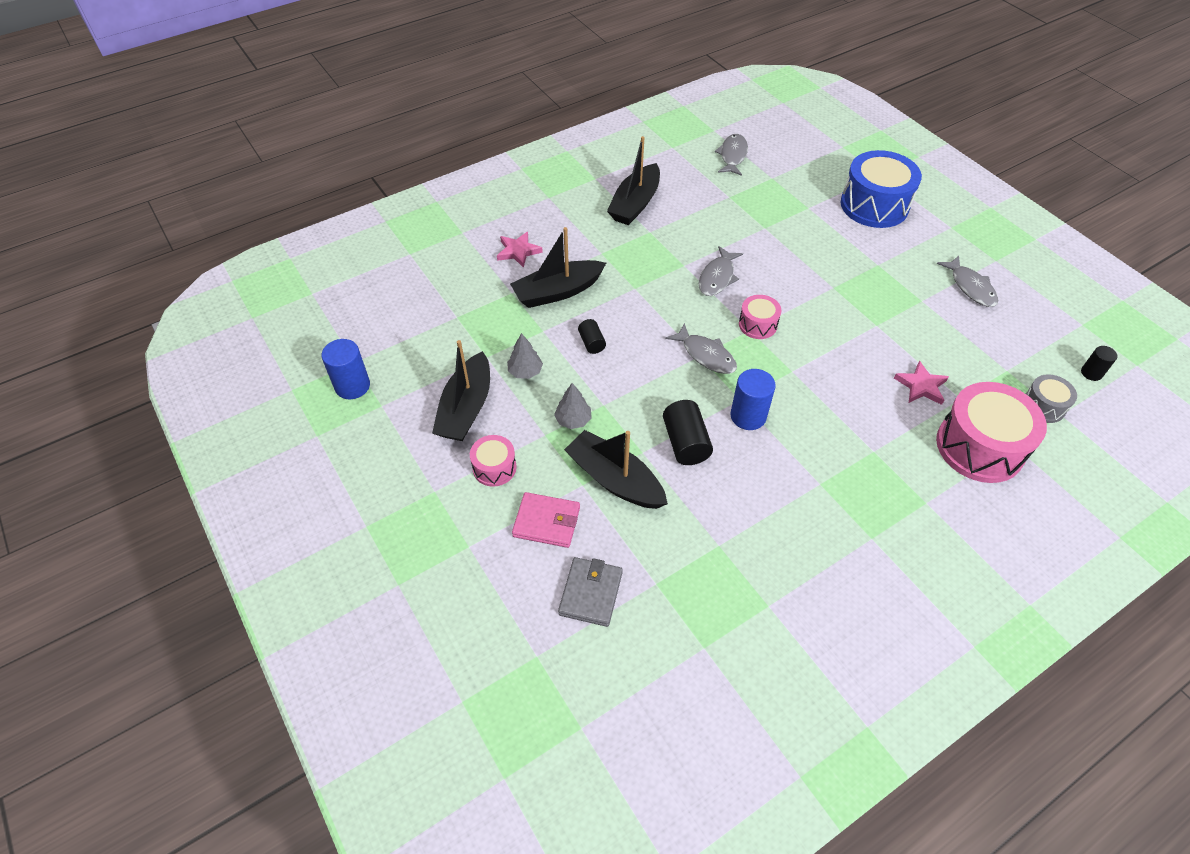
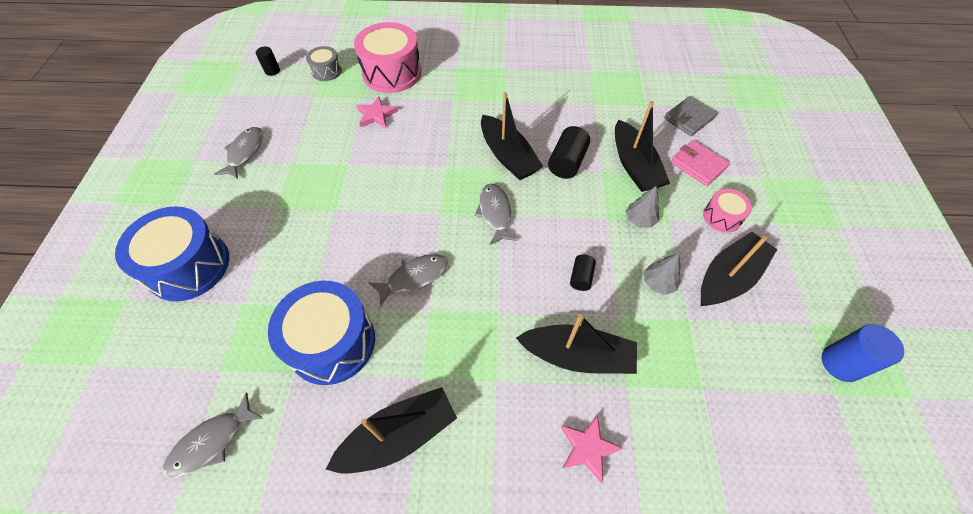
camera: 145 degrees left, 5 degrees up
blue cylinder [730,369,776,430] -> black boat [481,92,543,180]
pink drum [739,295,781,339] -> none
none -> blue drum [268,281,375,385]

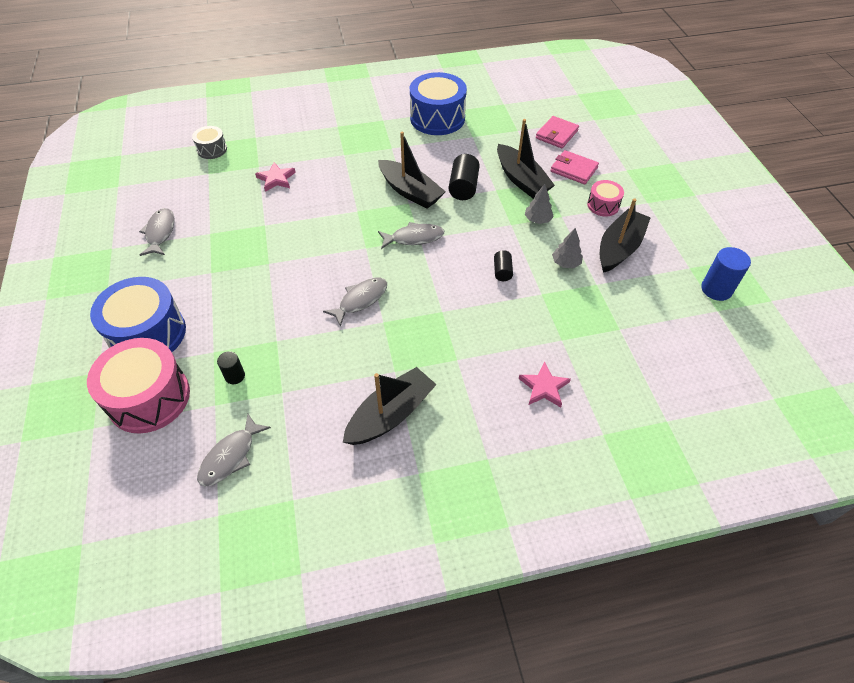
camera: 15 degrees left, 5 degrees down
black cylinder [256,46,280,76] -> black cylinder moved to [217,351,245,384]
blue drum [268,281,375,385] -> blue drum moved to [410,72,467,135]
pink drum [354,22,421,93] -> pink drum moved to [87,338,190,434]
grey fish [475,183,517,245] -> grey fish turned 105 degrees clockwise [378,222,444,249]
black boat [516,314,637,374] -> none
grey wallet [664,96,718,136] -> pink wallet [536,116,579,148]

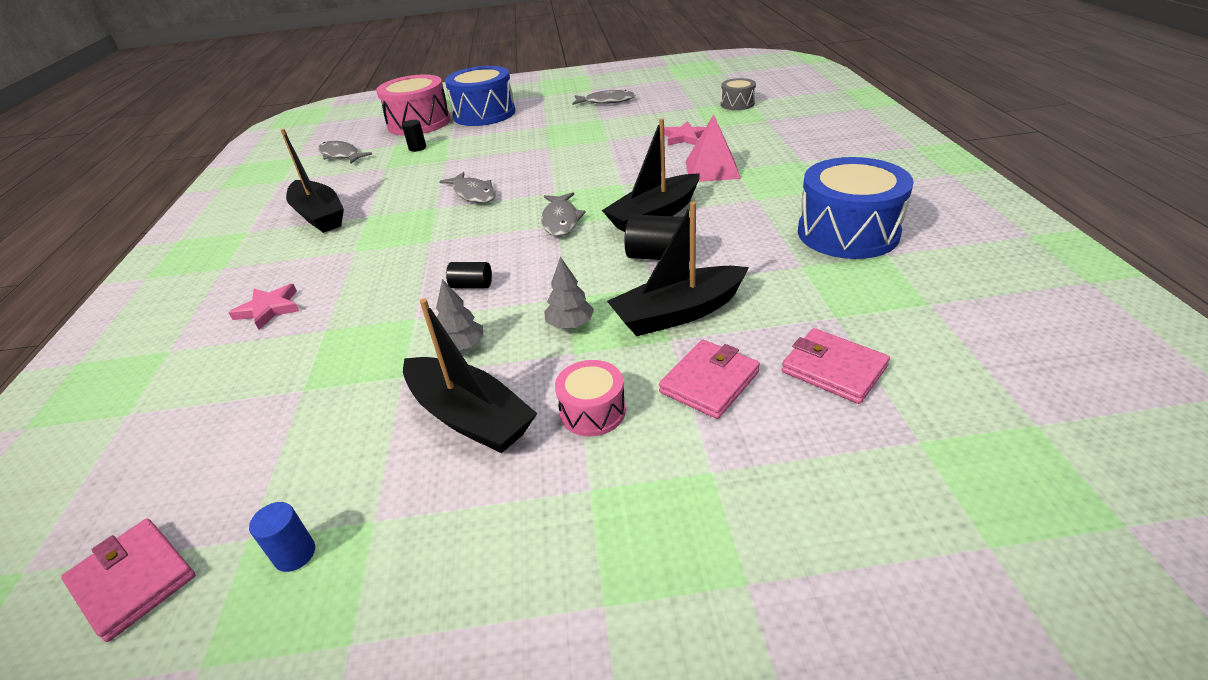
camera: 100 degrees right, 15 degrees down
blue cylinder [701,247,751,301] -> blue cylinder [249,502,315,572], size x0.59
none -> pink wallet [61,519,195,642]
none -> pink pyramid [685,114,741,182]

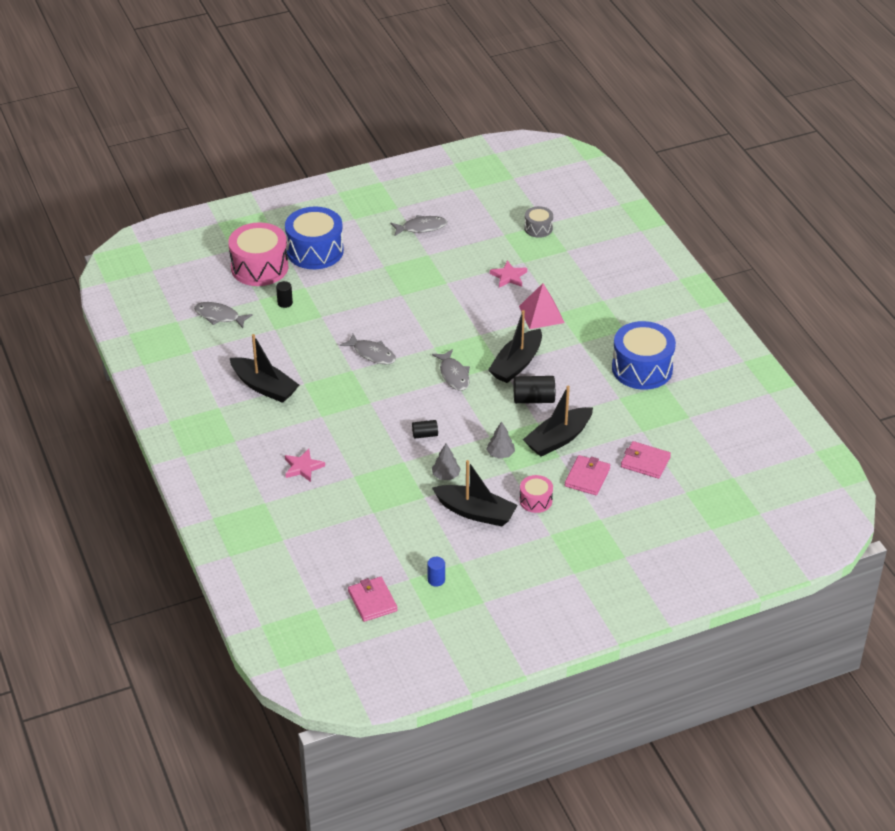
camera: 20 degrees left, 5 degrees up
pink wallet [61,519,195,642] -> pink wallet turned 45 degrees clockwise [348,577,398,622]

